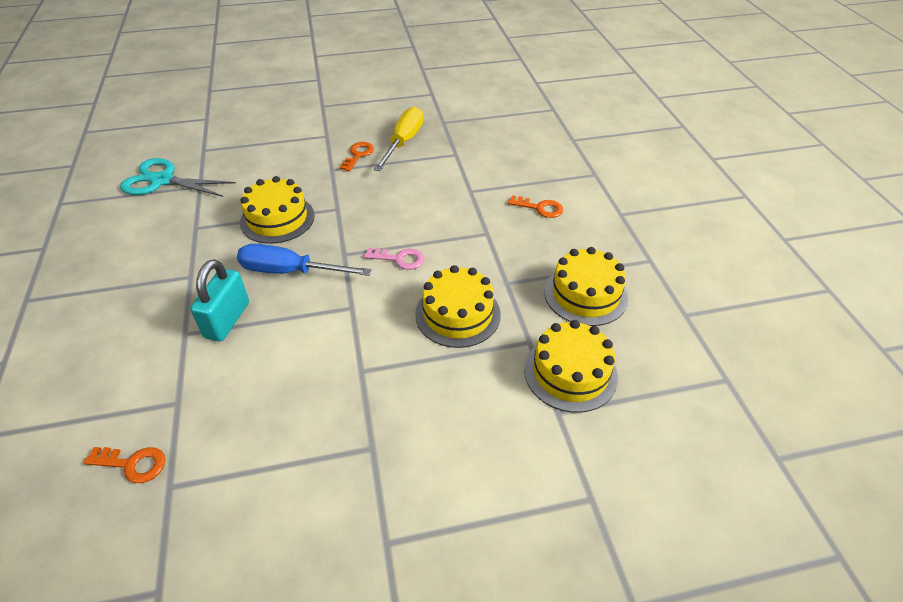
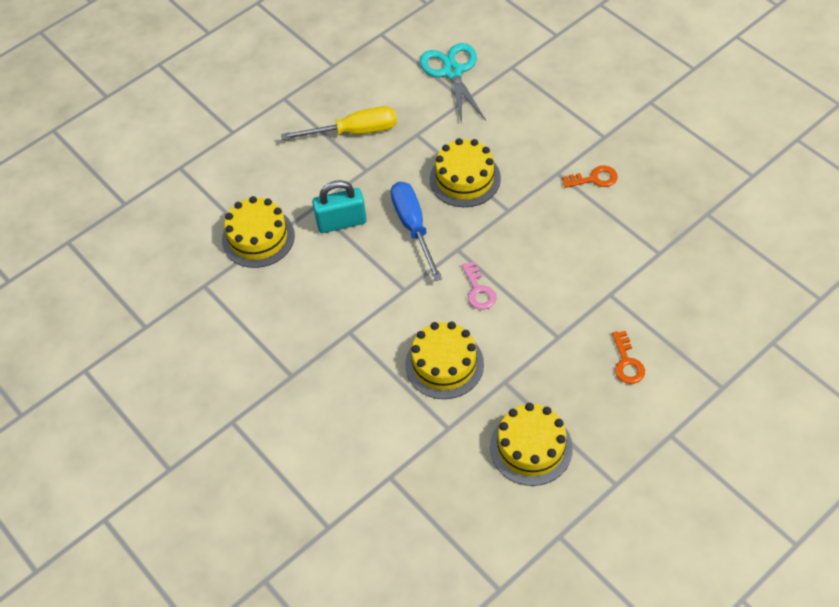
camera: 65 degrees right, 10 degrees up
orange key [84,447,165,483] -> none
yellow screwdriver [374,107,423,171] -> yellow screwdriver moved to [281,106,397,140]
yellow cake [524,320,618,413] -> yellow cake moved to [222,196,295,268]

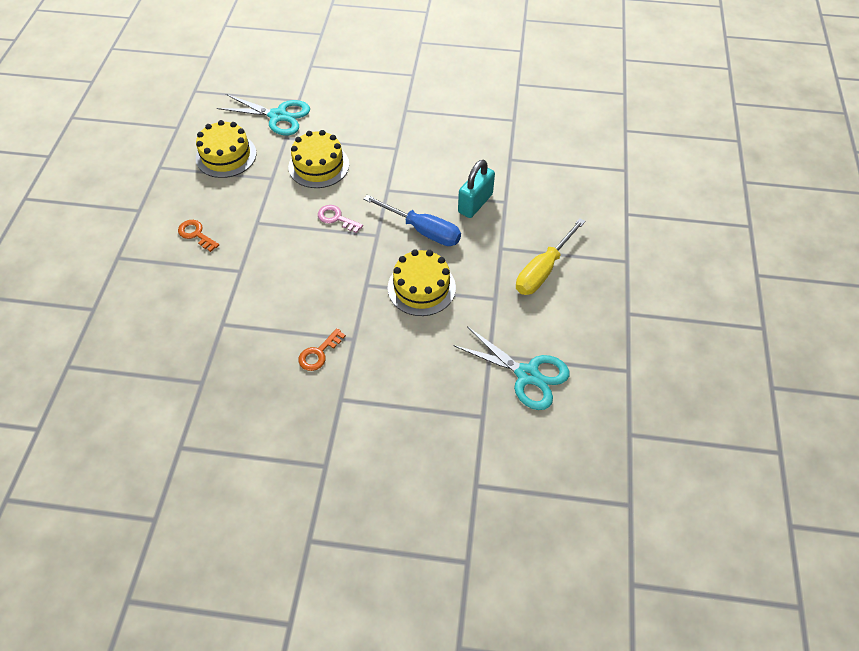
camera: 135 degrees right, 0 degrees up
yellow cake [222,196,295,268] -> none
none -> turquoise scissors [217,94,310,135]

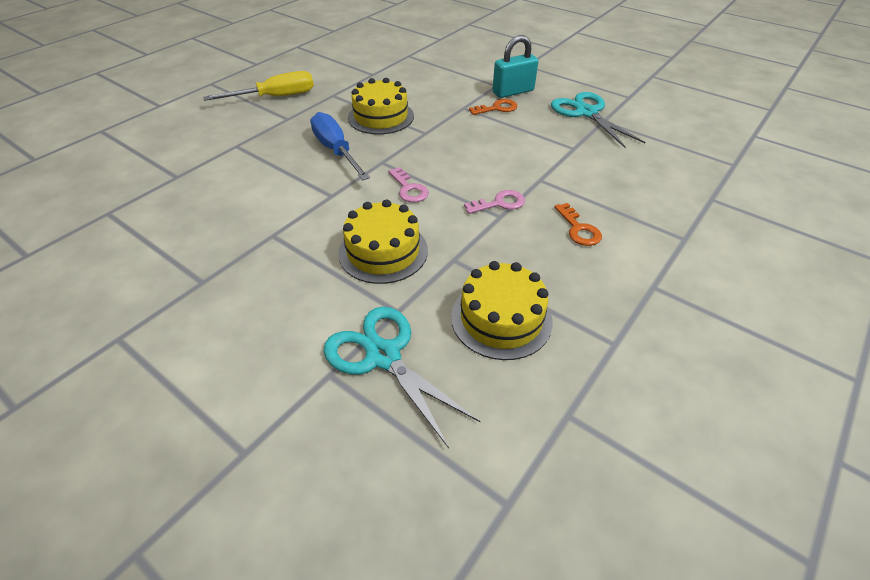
camera: 150 degrees left, 10 degrees down
turquoise scissors [453,326,570,410] -> turquoise scissors moved to [551,92,645,148]
turquoise padlock [458,160,495,218] -> turquoise padlock moved to [492,35,538,98]
none -> pink key [464,190,525,214]

